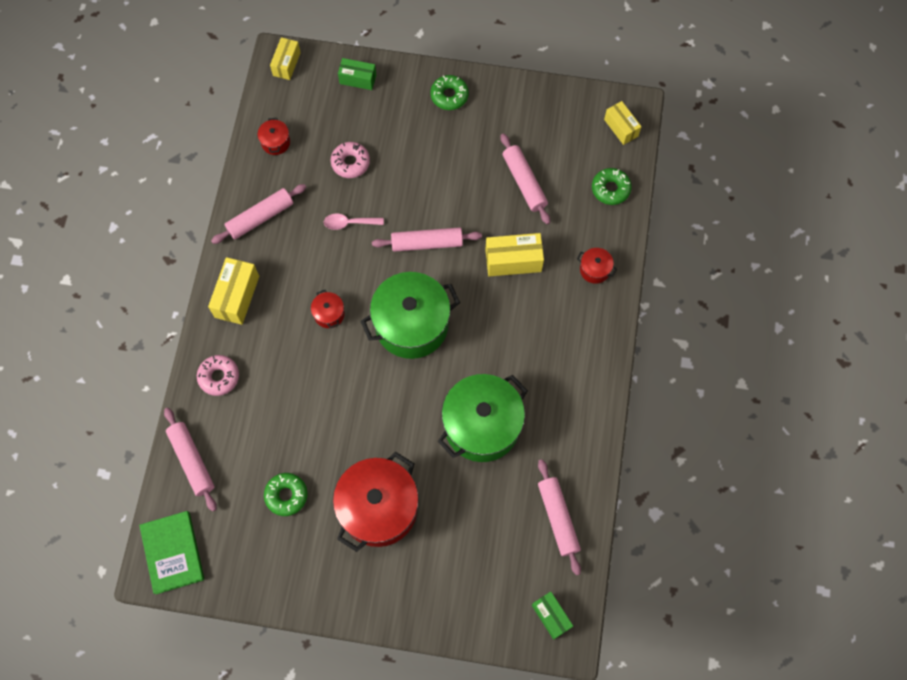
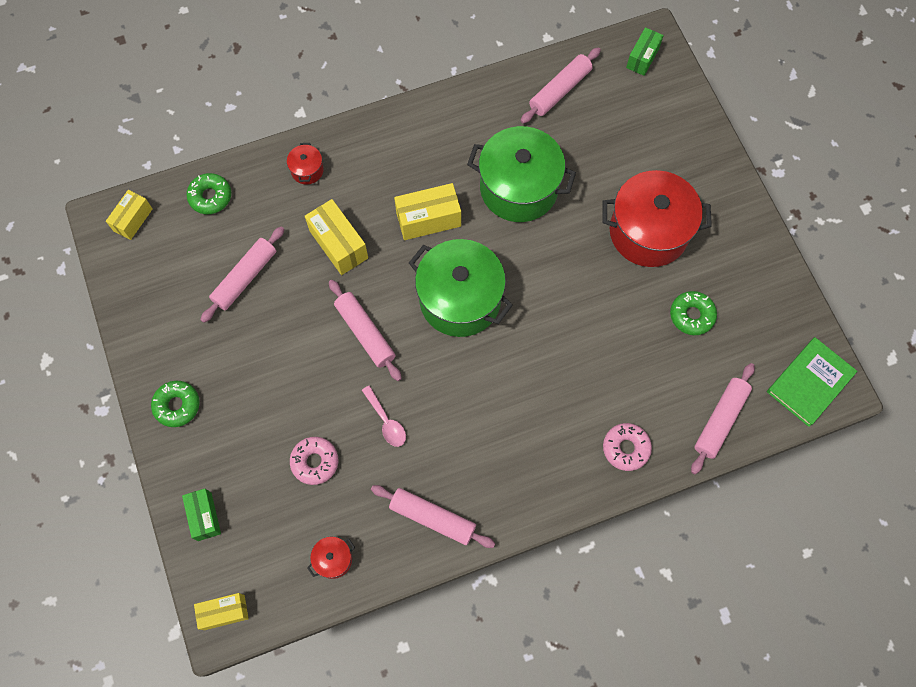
camera: 120 degrees left, 0 degrees up
yellow box [208,257,259,325] -> yellow box moved to [394,183,461,240]
red pot [311,290,345,328] -> none

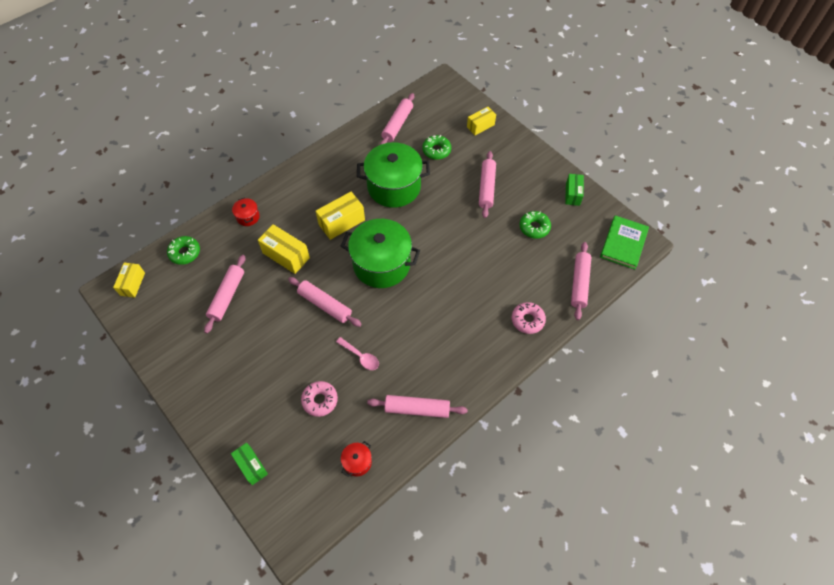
camera: 20 degrees left, 10 degrees down
green donut [151,381,200,427] -> green donut moved to [422,135,451,160]
yellow box [194,593,249,630] -> yellow box moved to [467,107,496,135]
red pot [602,170,712,267] -> pink rolling pin [479,151,496,218]
green box [626,27,664,76] -> green box moved to [565,174,584,206]

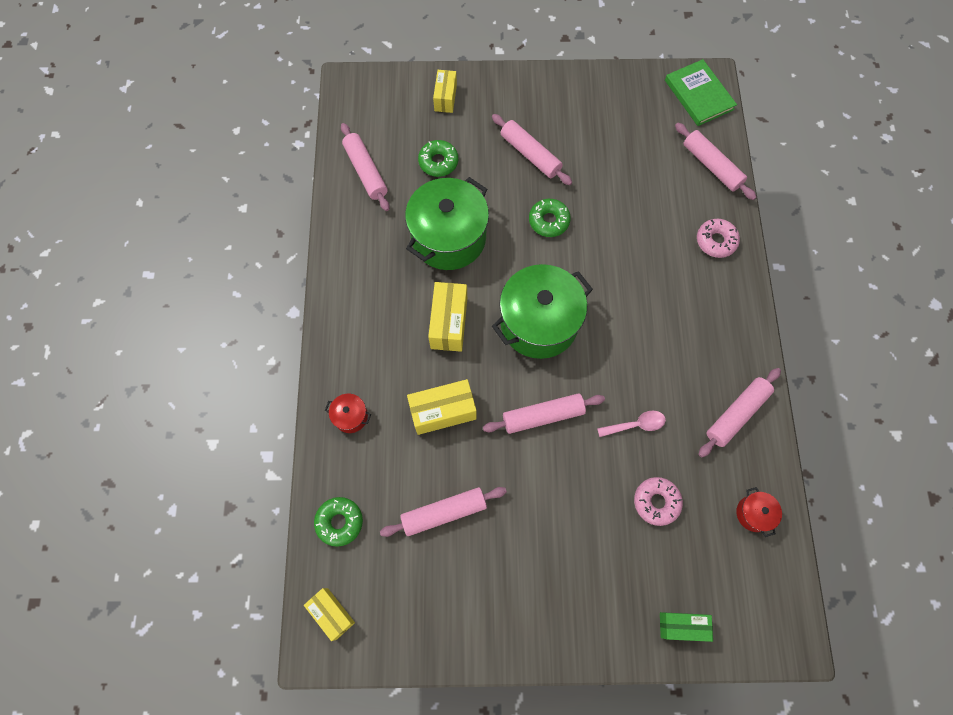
camera: 50 degrees left, 10 degrees up
pink rolling pin [204,255,245,333] -> pink rolling pin turned 75 degrees counterclockwise [380,487,507,537]
green donut [520,211,551,239] -> green donut moved to [529,199,571,237]
green box [565,174,584,206] -> none

